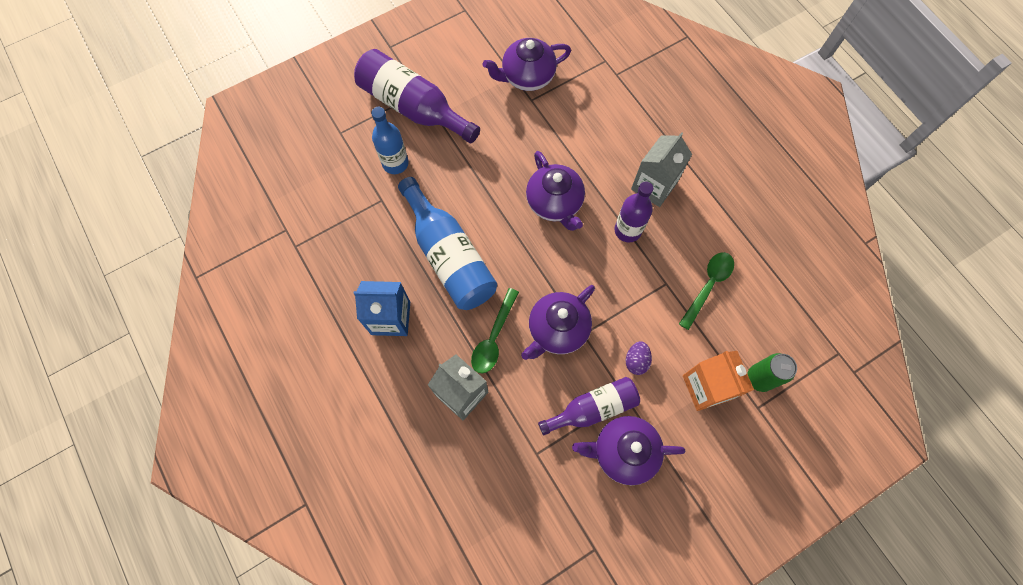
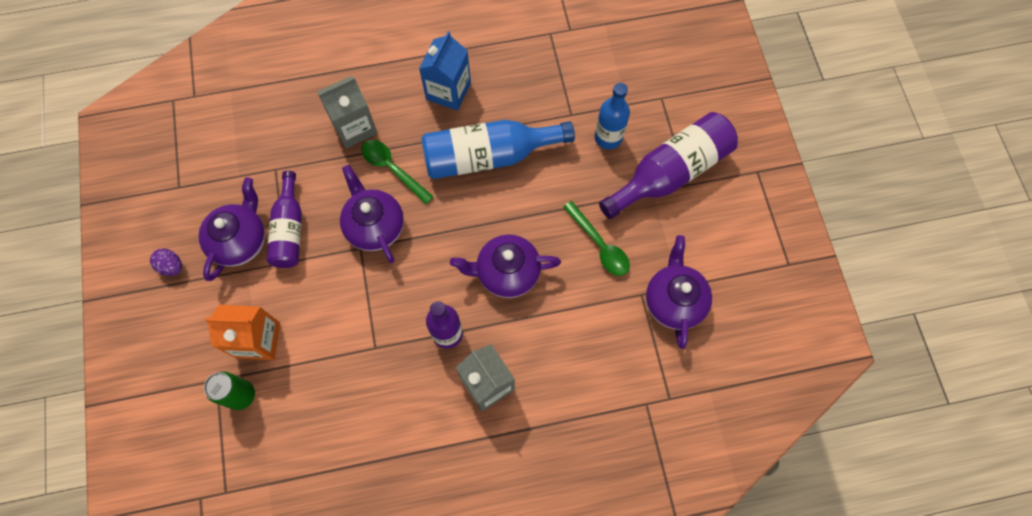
camera: 110 degrees right, 0 degrees up
purple egg [626,341,652,375] -> purple egg moved to [150,249,182,276]
green spoon [679,252,734,330] -> green spoon moved to [563,201,630,276]

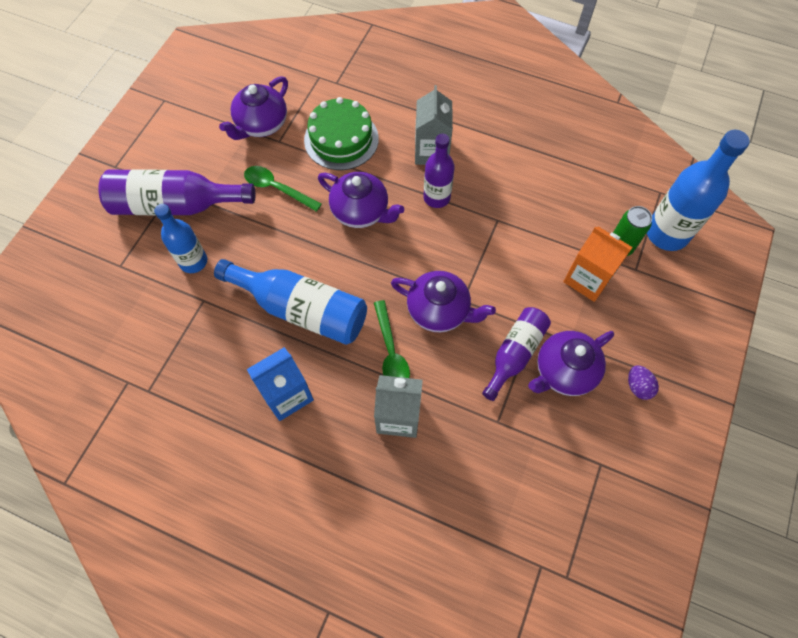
camera: 145 degrees left, 5 degrees down
purple teapot [340,165,404,263] -> purple teapot turned 75 degrees counterclockwise [391,271,496,332]
green spoon [563,201,630,276] -> green spoon turned 60 degrees counterclockwise [244,166,322,212]
none -> green cake [304,97,379,170]
none -> blue bottle [647,130,750,251]

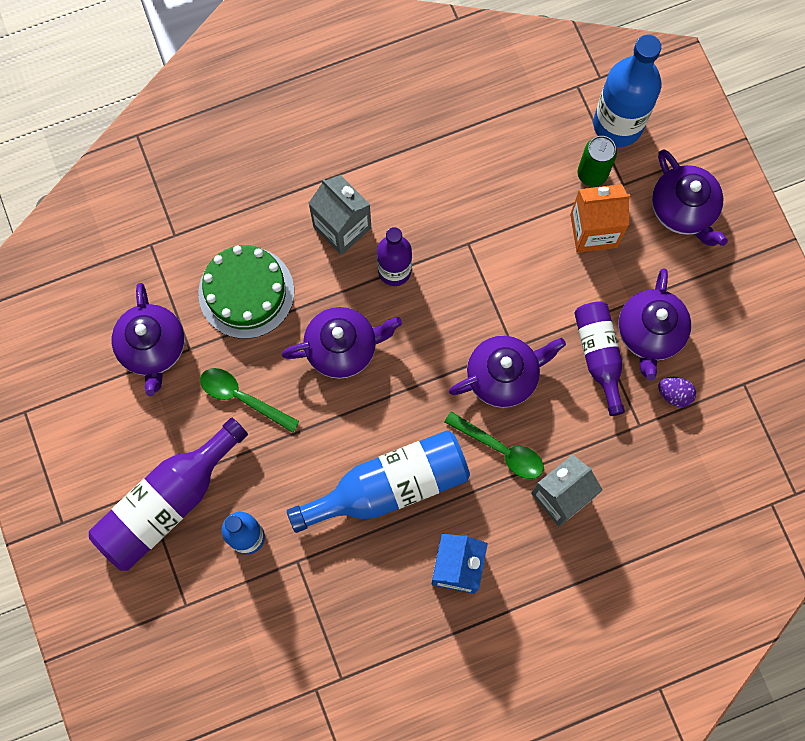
camera: 45 degrees left, 10 degrees up
green spoon [244,166,322,212] -> green spoon turned 45 degrees clockwise [200,368,300,433]
purple egg [628,365,659,400] -> purple egg moved to [658,377,696,407]
none -> purple teapot [652,149,728,246]

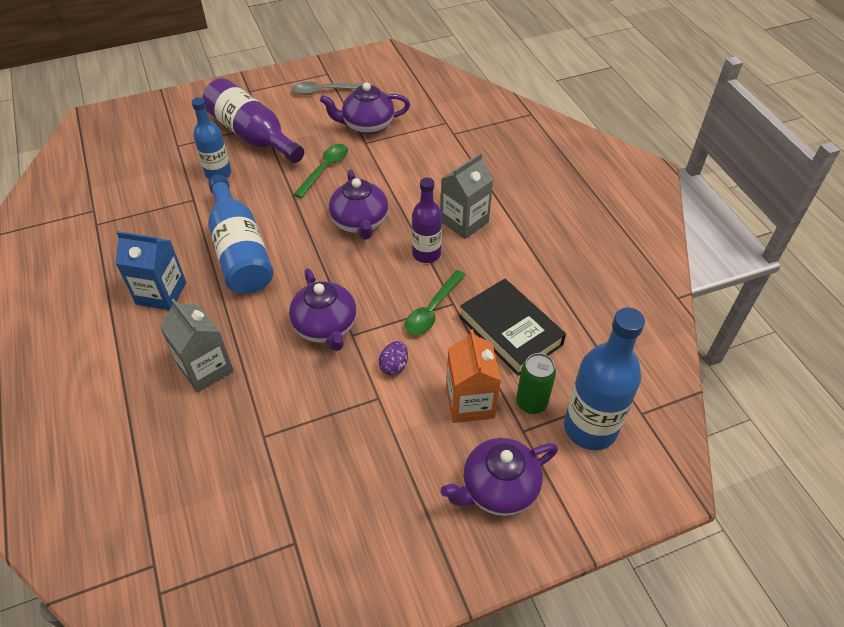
camera: 90 degrees right, 25 degrees down
green cake [198,245,294,339] -> none
green spoon [444,411,544,479] -> green spoon moved to [405,270,466,335]
purple bottle [574,301,625,416] -> none
purple teapot [618,269,691,381] -> none
purple egg [658,377,696,407] -> purple egg moved to [379,341,408,375]
none -> grey spoon [292,81,363,95]
none -> black book [459,279,566,376]

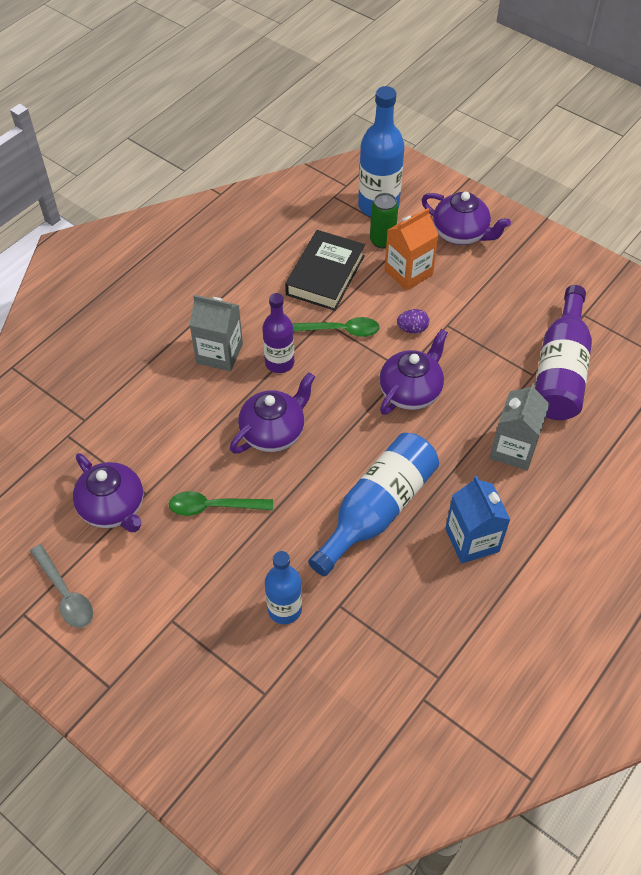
camera: 120 degrees left, 5 degrees up
purple bottle [202,78,304,163] -> purple bottle moved to [535,285,592,420]

